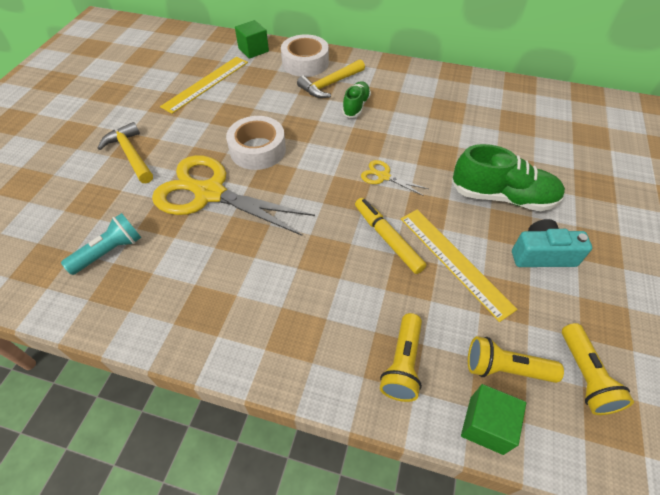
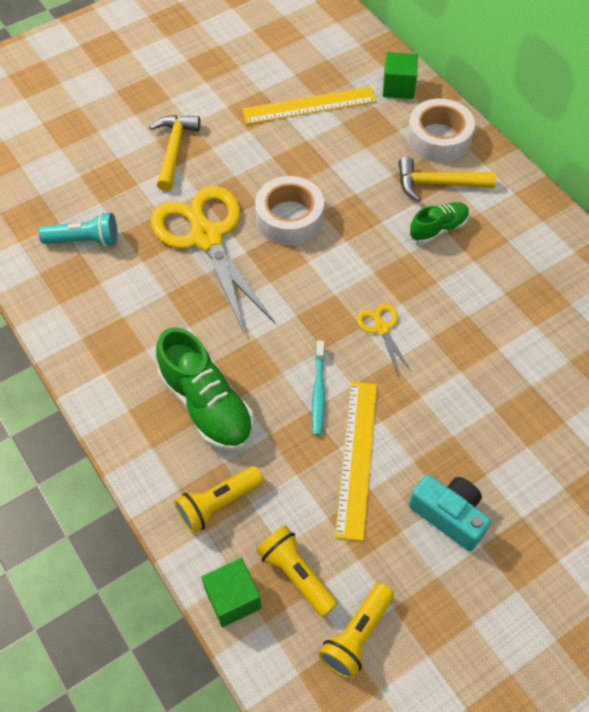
camera: 40 degrees right, 5 degrees up
yellow marker [355,198,426,274] -> turquoise toothbrush [312,341,325,436]
green shoe [452,144,565,211] -> green shoe moved to [156,328,254,451]

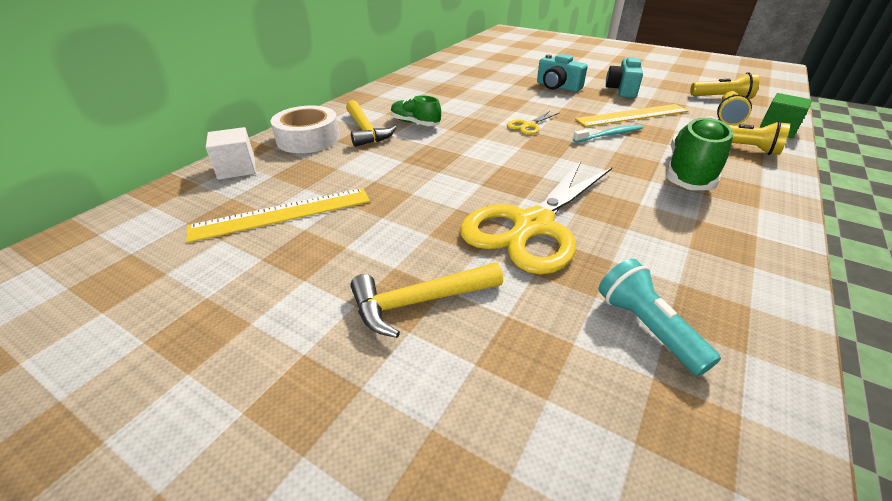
camera: 115 degrees left, 20 degrees down
yellow ruler [242,87,377,124] -> yellow ruler turned 75 degrees counterclockwise [186,188,370,243]
white tape [255,176,324,245] -> none
green cube [383,52,418,99] -> white cube [206,127,256,180]
none -> turquoise camera [537,54,588,92]

